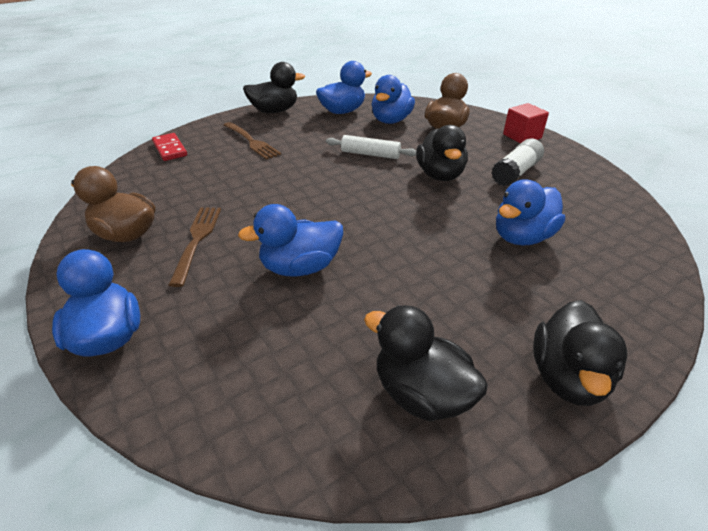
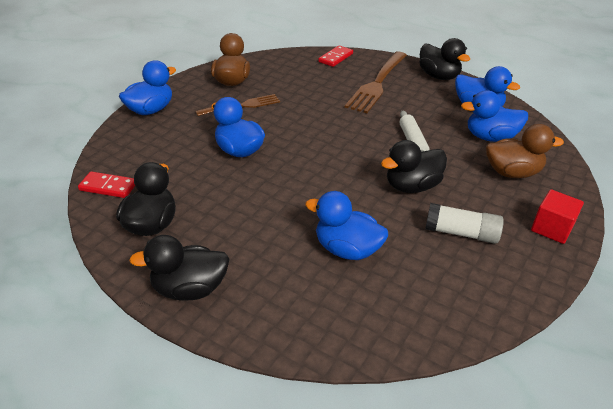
camera: 65 degrees right, 0 degrees up
brown fork [224,122,281,160] -> brown fork [345,52,407,113], size x1.60
none -> red domino [78,171,135,198]

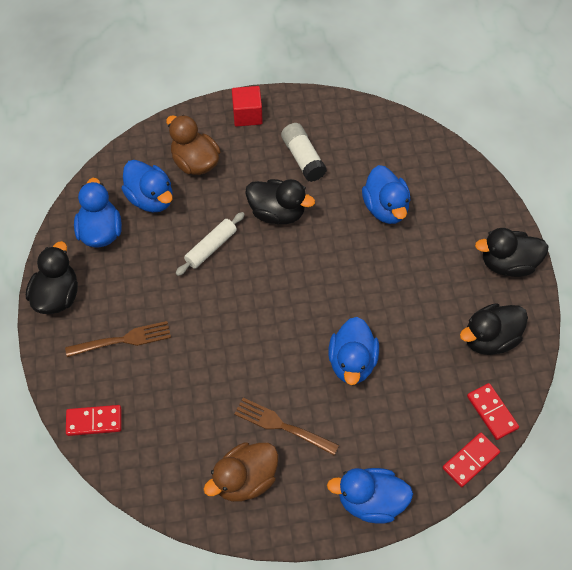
camera: 130 degrees left, 20 degrees up
black duck [129,235,229,300] -> black duck turned 135 degrees clockwise [475,228,549,277]
brown fork [345,52,407,113] -> brown fork [65,321,171,357], size x0.62
none -> red domino [442,433,500,487]

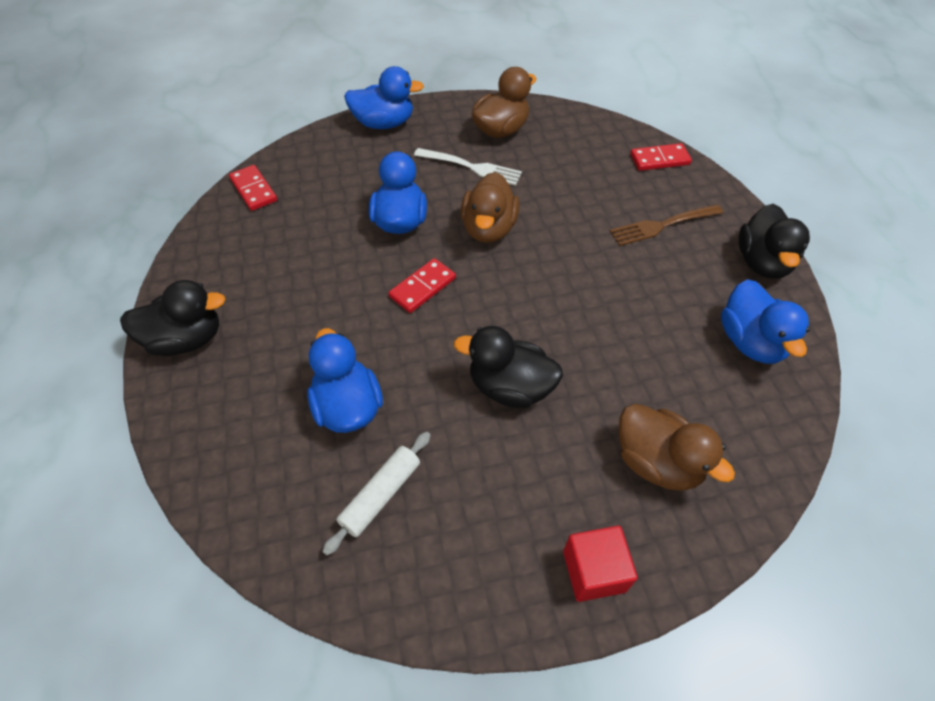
camera: 175 degrees right, 5 degrees down
blue duck [121,160,173,212] -> none
white rolling pin [176,212,245,276] -> white rolling pin moved to [322,432,431,556]
brown fork [234,398,339,455] -> white fork [414,148,522,186]
white glue stick [281,123,327,182] -> none
red domino [442,433,500,487] -> red domino moved to [388,258,456,313]
black duck [460,303,528,355] -> none
none -> brown duck [461,172,520,243]

